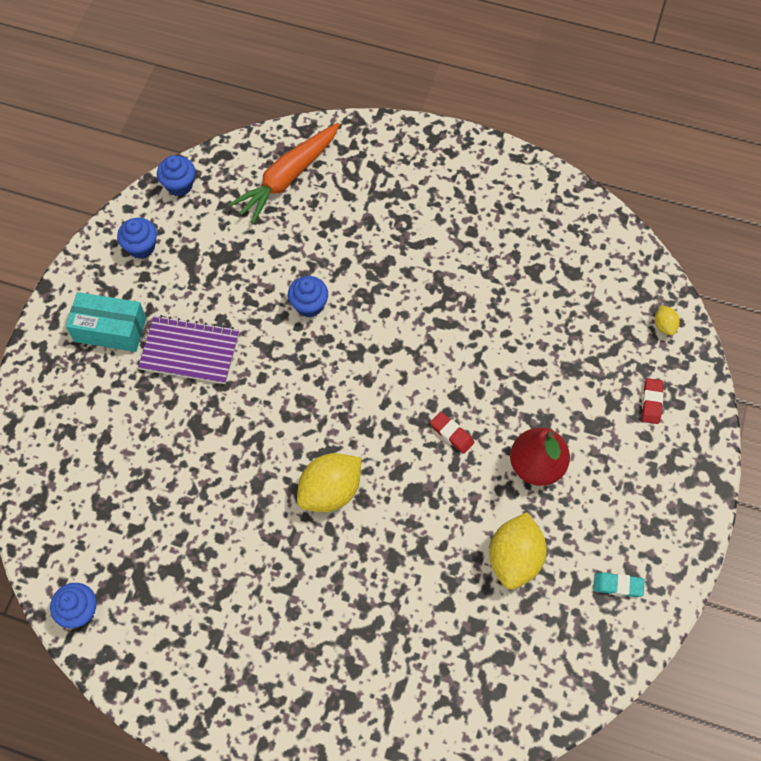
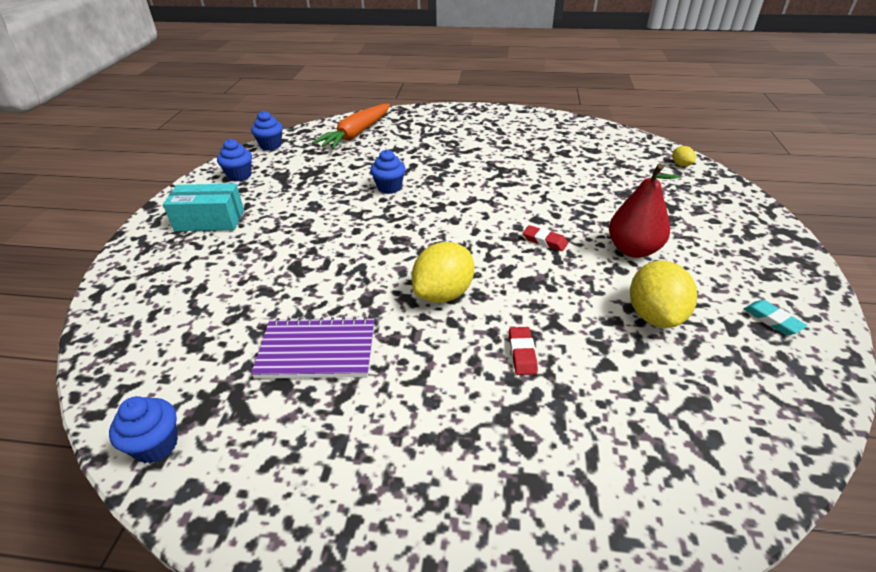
camera: 10 degrees left, 25 degrees down
purple notebook [138,315,239,384] -> purple notebook moved to [251,317,375,379]
turquoise eraser [594,572,645,597] -> turquoise eraser turned 60 degrees clockwise [744,300,807,335]
red eraser [642,378,663,424] -> red eraser moved to [509,327,538,375]

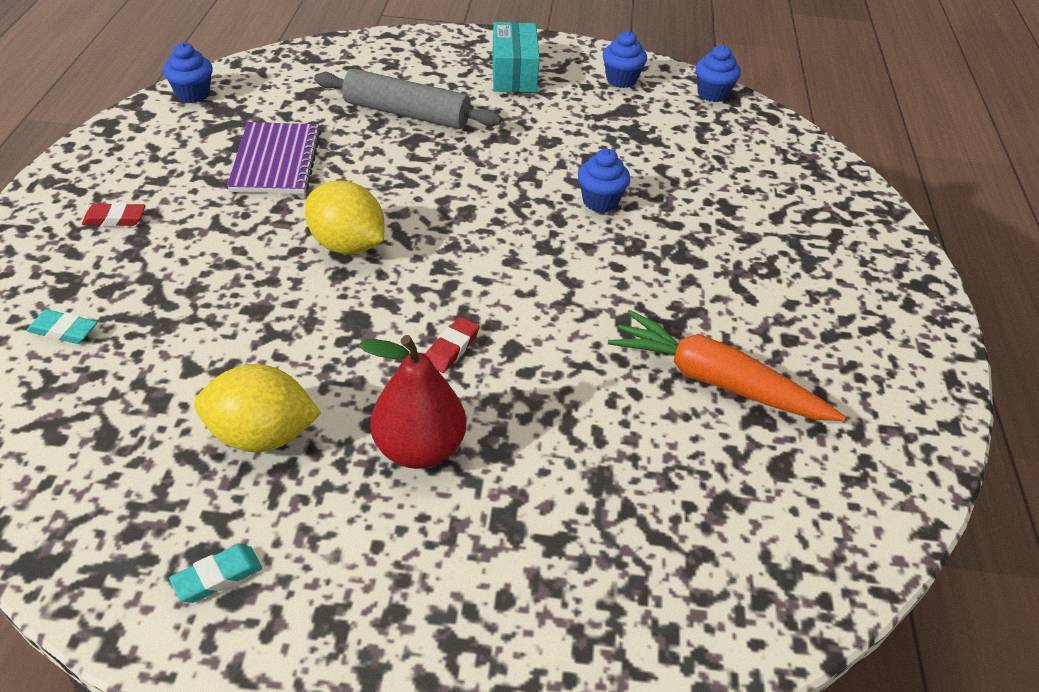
camera: 85 degrees right, 5 degrees up
orange carrot [312,104,390,149] -> orange carrot moved to [608,310,846,421]
red eraser [509,327,538,375] -> red eraser moved to [82,203,145,226]
yellow lemon [672,146,696,167] -> none
none -> turquoise eraser [27,309,97,344]
none -> grey rolling pin [314,69,502,129]

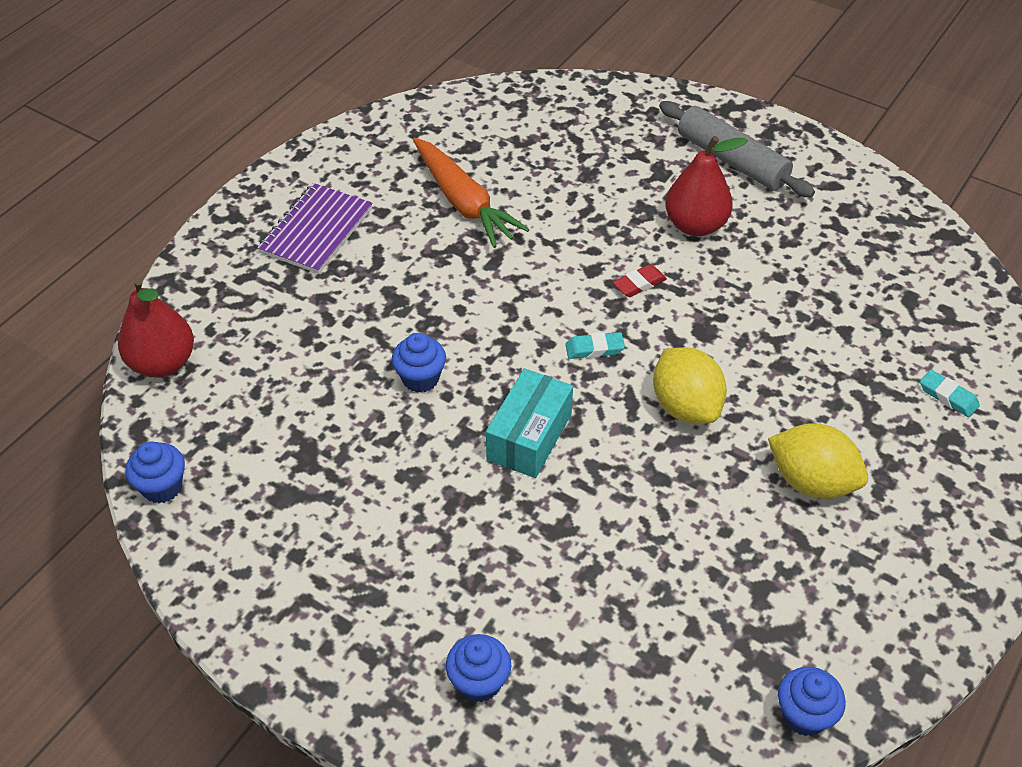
camera: 150 degrees left, 5 degrees up
red eraser [82,203,145,226] -> none
turquoise eraser [169,544,262,603] -> turquoise eraser moved to [565,332,625,359]
yellow lemon [194,364,321,452] -> yellow lemon moved to [768,423,868,499]
purple notebook [227,122,321,194] -> purple notebook moved to [257,183,373,274]
grey rolling pin [314,69,502,129] -> grey rolling pin moved to [659,101,815,197]
turquoise box [492,22,540,93] -> turquoise box moved to [486,368,573,478]
blue cupcake [603,31,647,88] -> blue cupcake moved to [446,634,511,703]
none -> red pear [118,278,194,378]

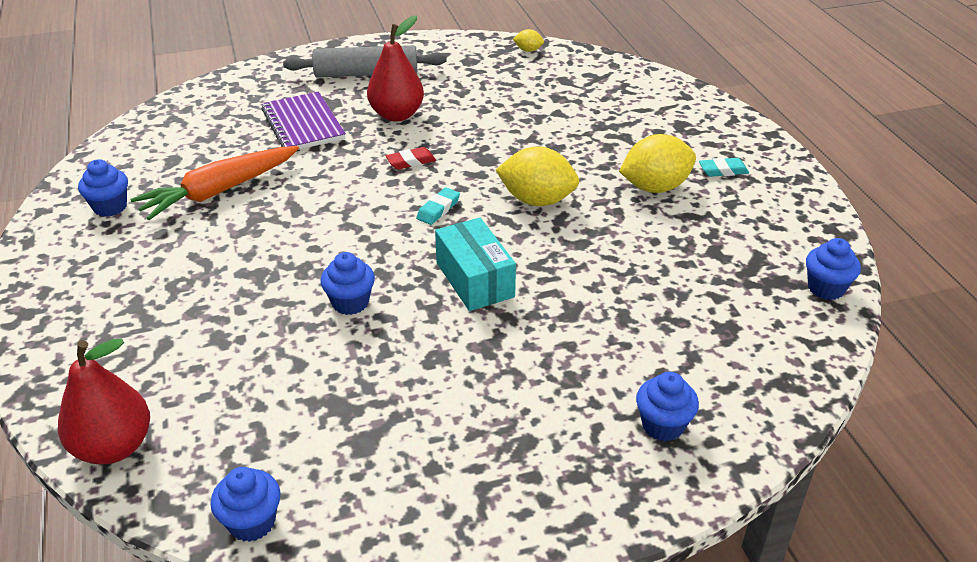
camera: 50 degrees left, 10 degrees down
purple notebook [257,183,373,274] -> purple notebook moved to [261,91,346,150]
orange carrot [413,138,530,248] -> orange carrot turned 135 degrees clockwise [130,146,299,220]
red eraser [613,264,667,297] -> red eraser turned 60 degrees clockwise [386,147,436,169]
turquoise eraser [920,370,980,417] -> turquoise eraser moved to [699,158,749,177]
none -> blue cupcake [78,159,128,217]
none -> yellow lemon [513,29,544,52]

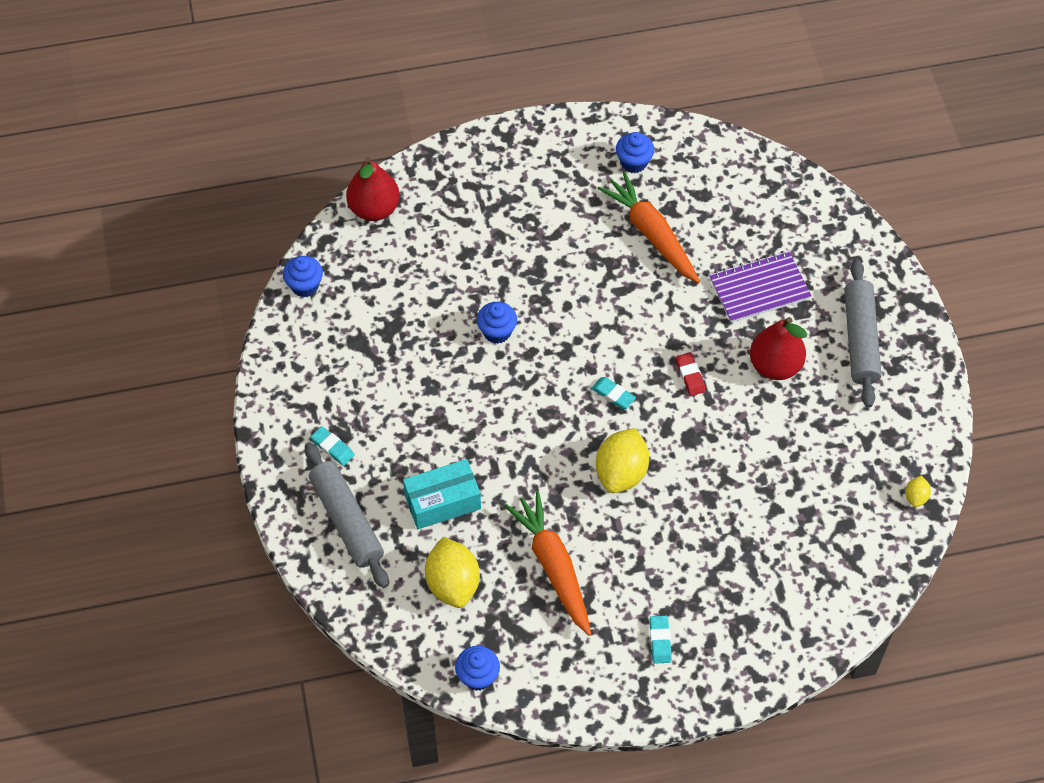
camera: 95 degrees right, 20 degrees up
turquoise box [435,218,516,311] -> turquoise box moved to [403,459,481,529]
yellow lemon [619,134,696,193] -> yellow lemon moved to [425,537,480,608]
blue cupcake [636,372,699,441] -> grey rolling pin [305,442,389,588]
none -> turquoise eraser [311,426,355,466]
none -> orange carrot [504,491,591,636]

